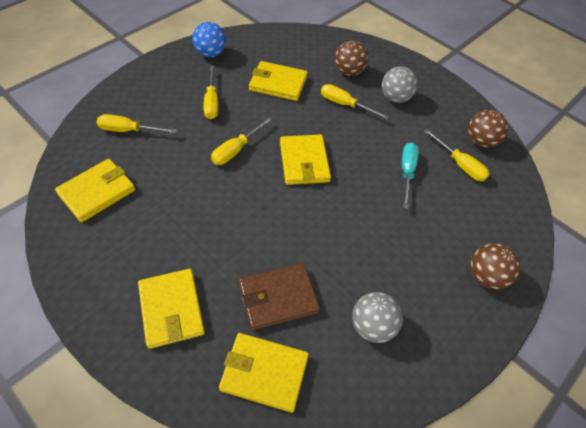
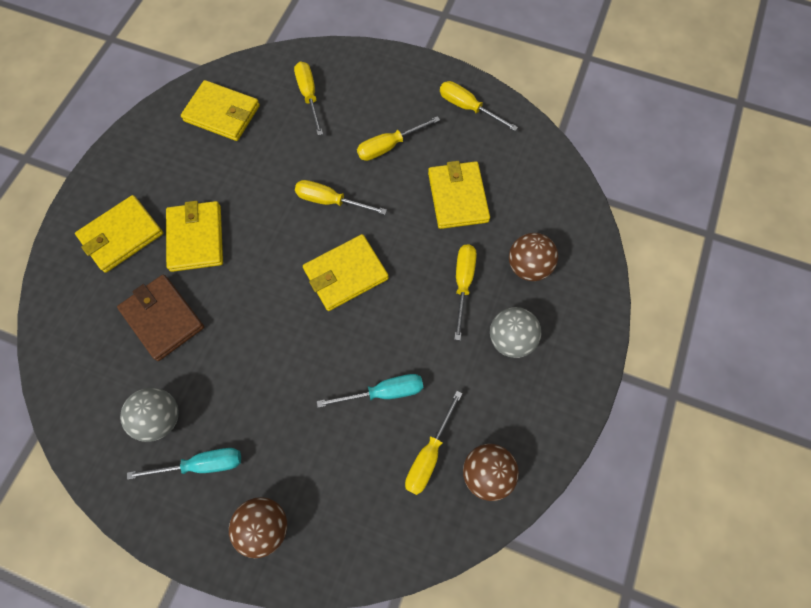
camera: 70 degrees right, 15 degrees up
blue ball [192,22,226,57] -> yellow screwdriver [440,81,518,131]
yellow wallet [219,333,309,413] -> yellow wallet moved to [166,201,223,272]
none -> turquoise screwdriver [127,448,241,480]

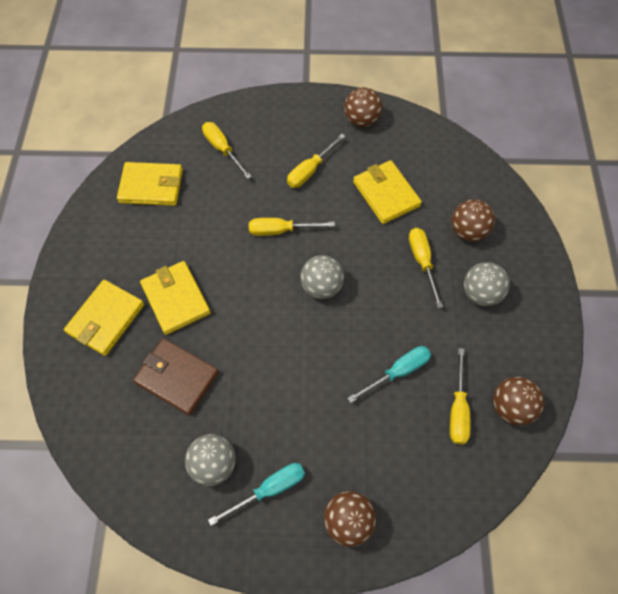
camera: 20 degrees left, 5 degrees down
yellow wallet [303,234,389,311] -> grey ball [300,255,344,299]
yellow screwdriver [440,81,518,131] -> brown ball [344,87,382,127]

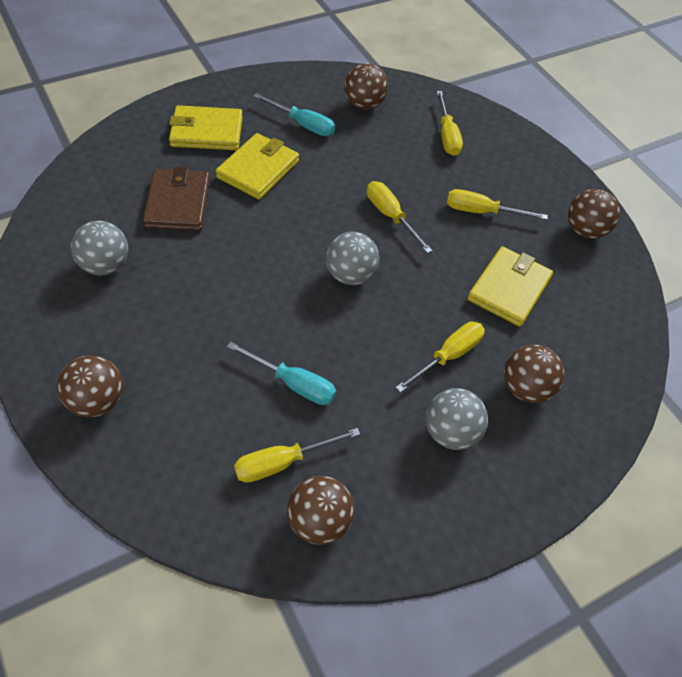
camera: 55 degrees right, 10 degrees down
yellow wallet [117,162,183,206] -> brown ball [344,63,388,110]
yellow screwdriver [202,122,252,179] -> yellow screwdriver turned 150 degrees clockwise [436,91,463,156]
turquoise screwdriver [208,463,305,526] -> turquoise screwdriver moved to [253,93,335,136]

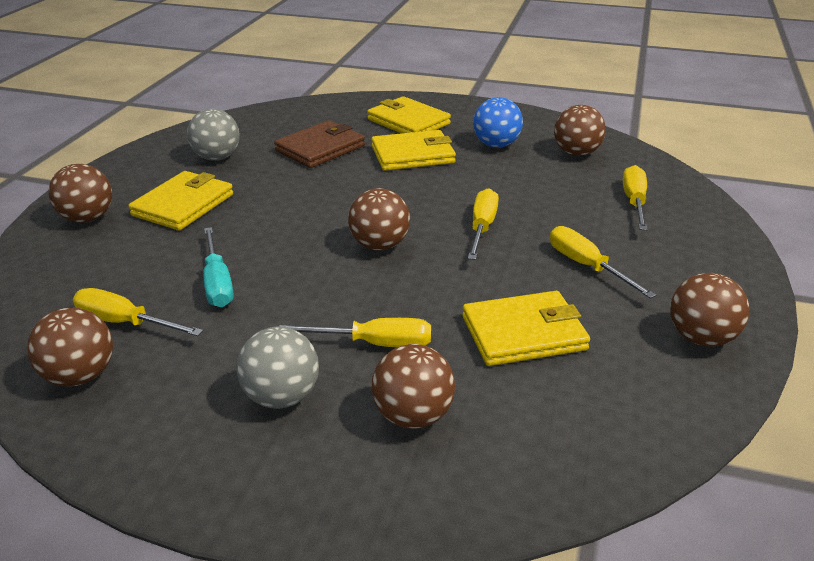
camera: 50 degrees right, 20 degrees down
turquoise screwdriver [253,93,335,136] -> blue ball [473,97,523,148]
grey ball [326,232,379,285] -> brown ball [348,188,410,250]
yellow screwdriver [436,91,463,156] -> yellow screwdriver turned 150 degrees clockwise [623,165,648,230]
none -> yellow wallet [128,171,233,231]

